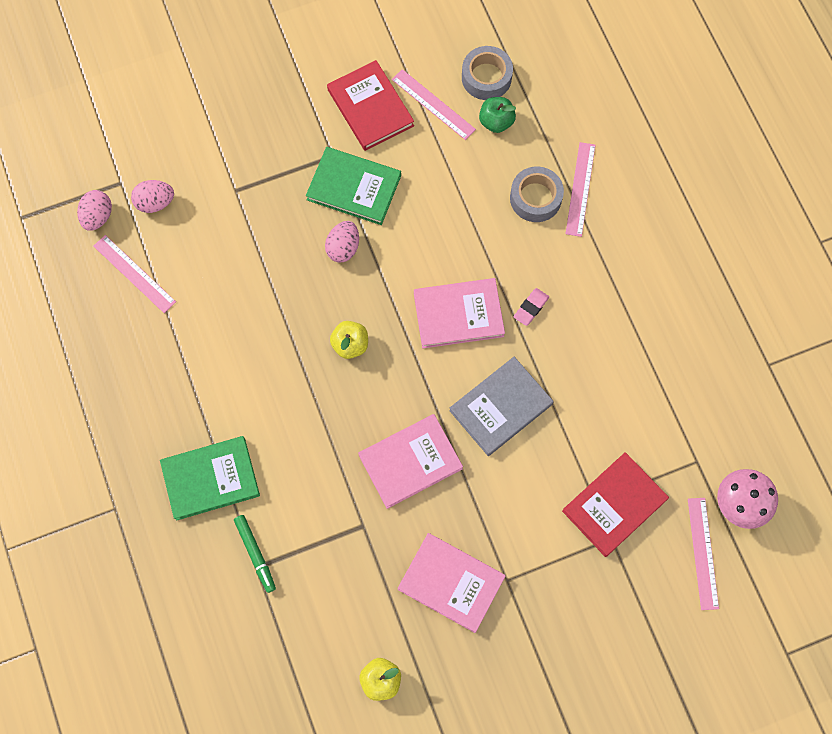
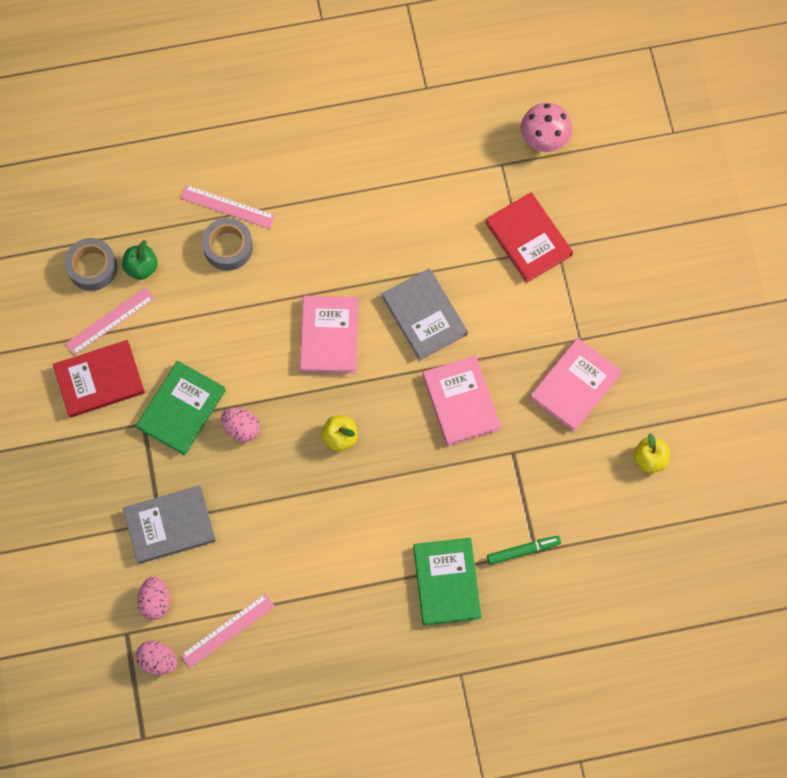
camera: 80 degrees left, 0 degrees up
pink eraser [514,288,549,326] -> none
pink ruler [688,498,719,610] -> none
none -> grey book [123,485,216,564]

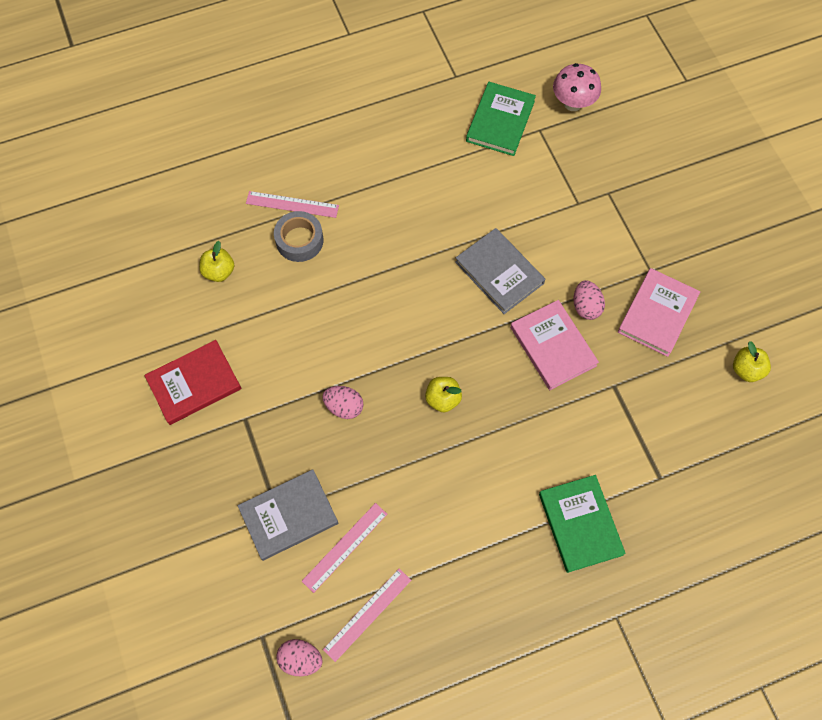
camera: 10 degrees left, 5 degrees down
grey tape [65,238,117,291] -> none
pink ruler [65,287,154,355] -> pink ruler moved to [302,503,387,593]
green apple [122,240,158,280] -> yellow apple [199,241,234,282]
green book [136,361,226,455] -> green book moved to [466,82,536,156]
pink egg [137,576,170,620] -> pink egg moved to [573,280,605,320]
pink book [300,296,359,374] -> none
red book [485,192,573,283] -> none
green marker [487,536,561,565] -> none

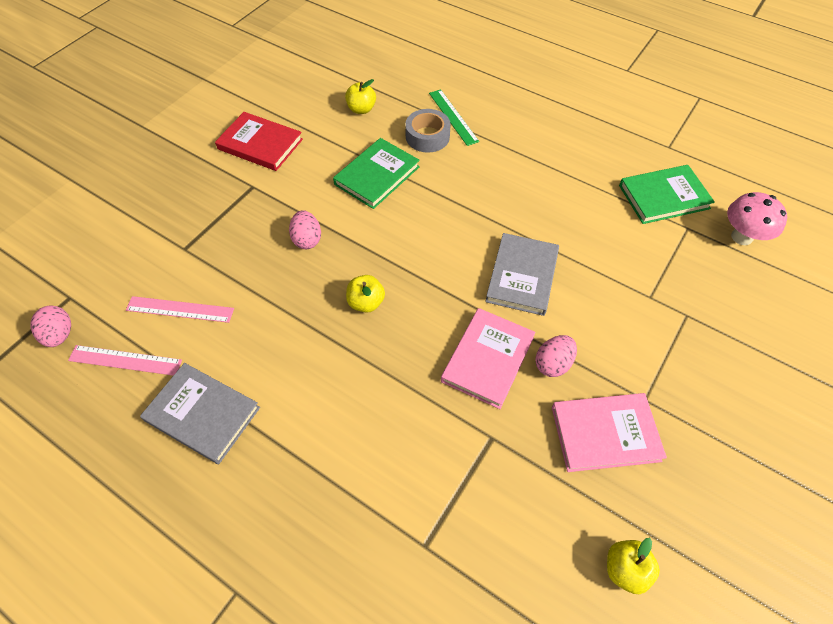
camera: 55 degrees right, 10 degrees down
grey book [238,469,338,561] -> grey book moved to [140,363,260,464]
pink ruler [246,191,339,218] -> green ruler [429,89,479,146]
green book [539,475,626,573] -> green book moved to [333,138,420,209]

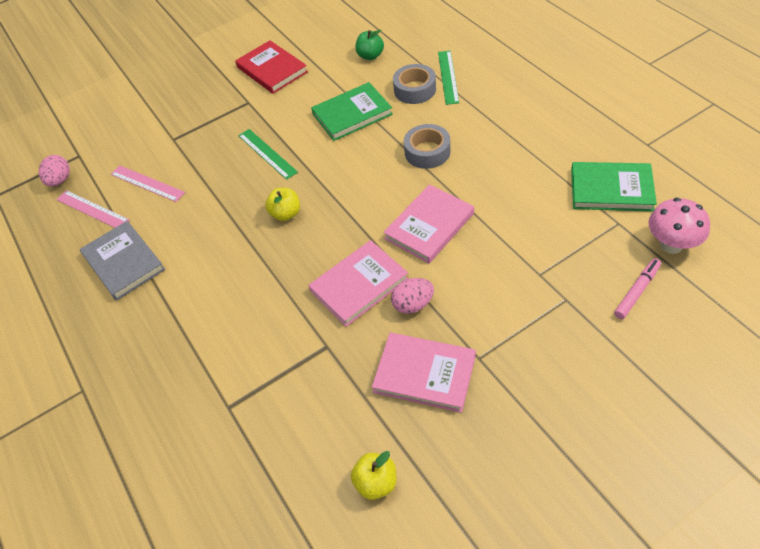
camera: 30 degrees right, 5 degrees down
pink egg [289,210,321,249] -> green ruler [238,129,298,180]
yellow apple [345,79,376,114] -> green apple [355,29,384,60]
grey book [485,233,559,316] -> pink book [383,184,474,264]
none -> grey tape [404,124,450,169]
none -> pink marker [614,258,661,319]

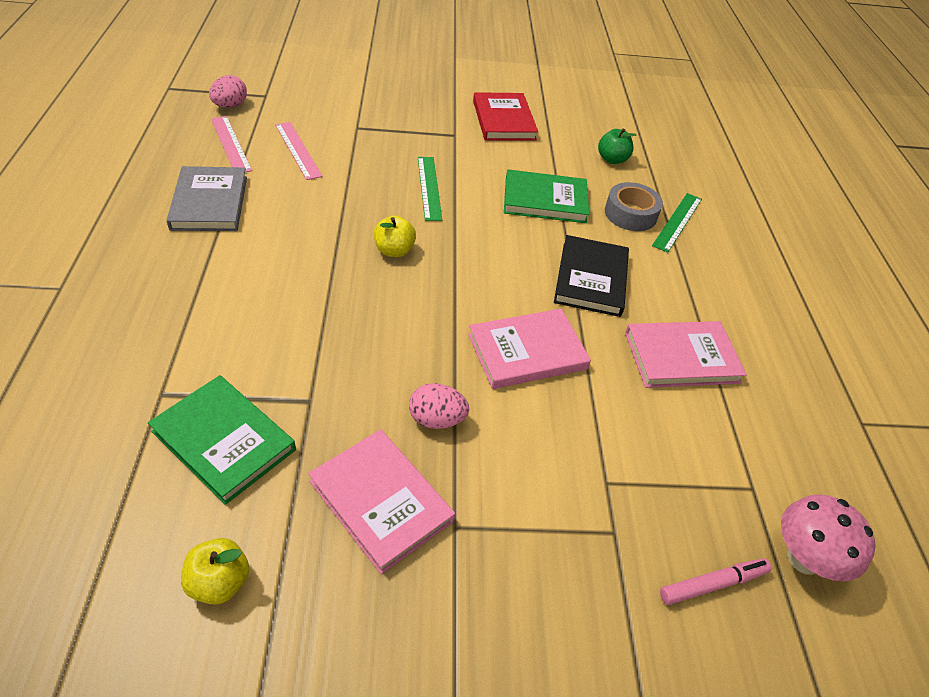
camera: 20 degrees right, 5 degrees down
pink book [308,240,409,327] -> pink book moved to [625,321,747,388]
grey tape [404,124,450,169] -> black book [554,235,629,317]
green book [571,162,657,211] -> green book moved to [148,375,296,505]

